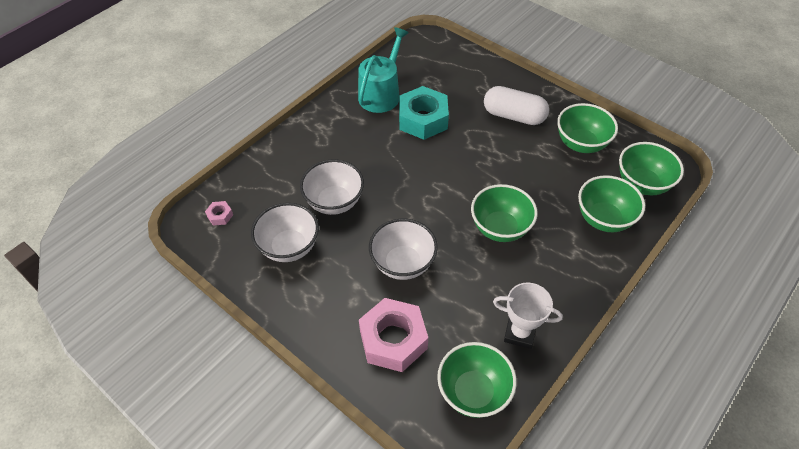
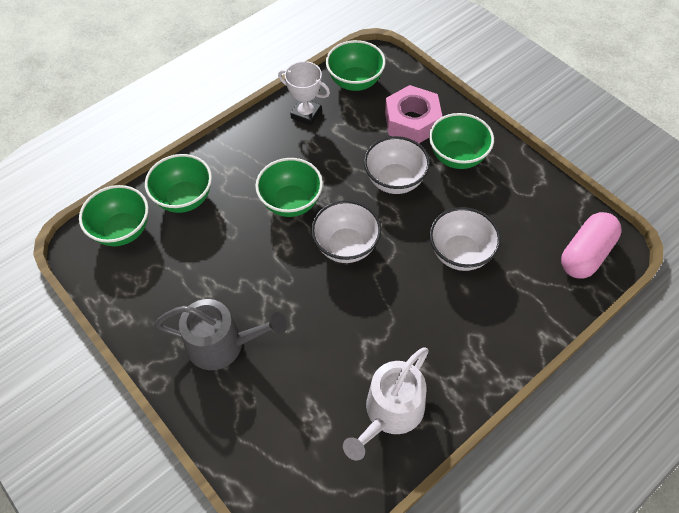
camera: 170 degrees left, 5 degrees up
pink nut [205,201,233,226] -> pink capsule [561,212,622,279]
white bowl [251,203,319,262] -> white bowl moved to [311,200,381,263]
turquoise watering can [358,27,409,113] -> white watering can [343,347,429,461]
turquoise nut [399,86,449,140] -> none
white capsule [484,86,549,125] -> grey watering can [155,299,287,370]
green bowl [557,103,618,153] -> green bowl moved to [429,113,494,169]

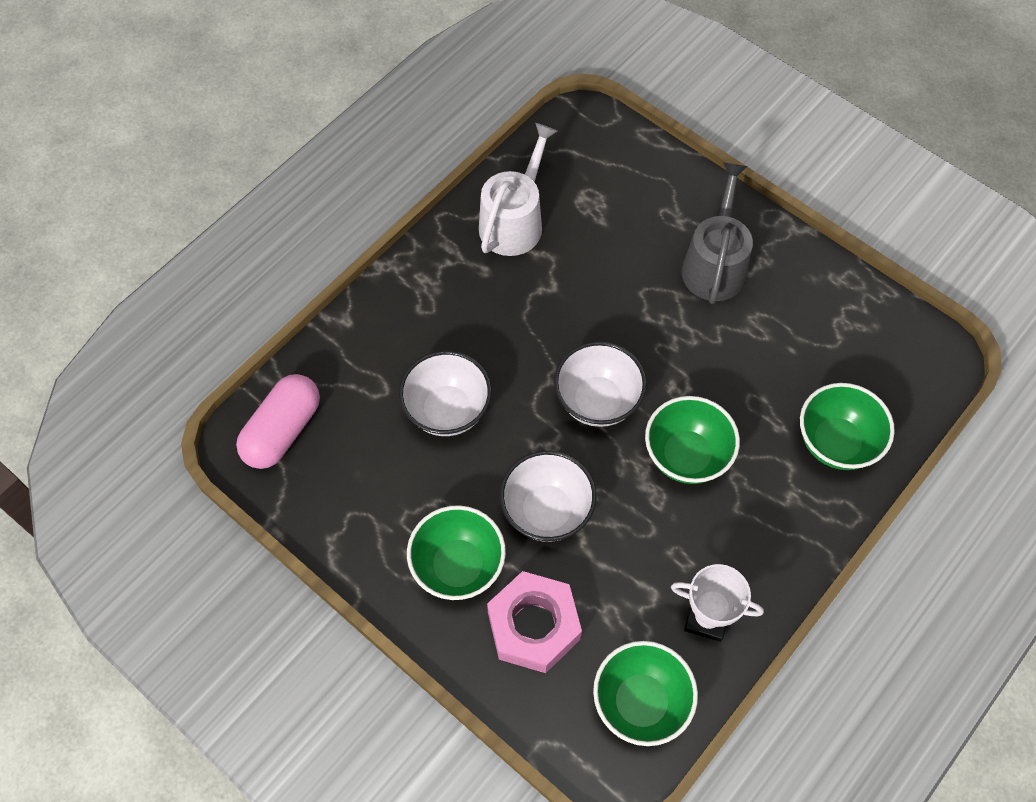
camera: 170 degrees right, 5 degrees up
green bowl [79,185,149,246] -> none
grey watering can [155,299,287,370] -> grey watering can turned 105 degrees clockwise [682,163,753,304]

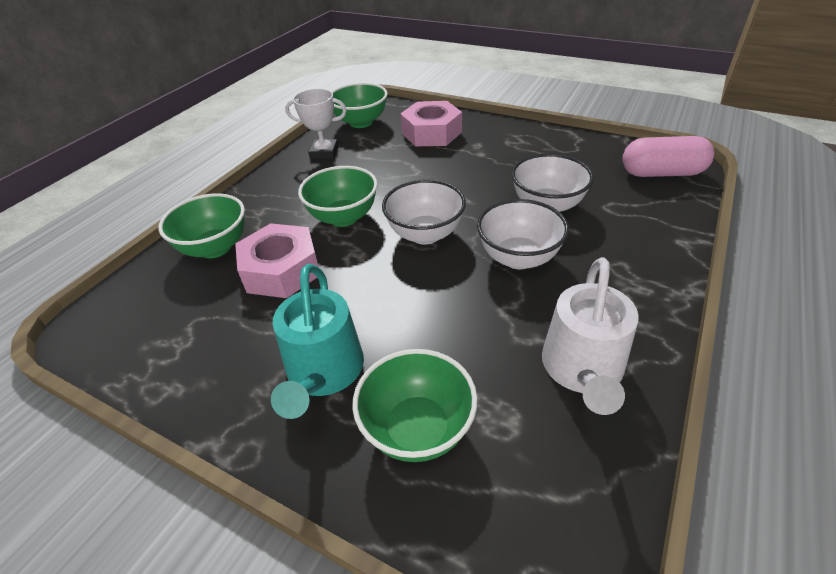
camera: 170 degrees right, 20 degrees down
pink capsule [236,374,320,469] -> pink capsule turned 75 degrees clockwise [622,136,714,177]
green bowl [407,505,506,600] -> green bowl moved to [352,349,478,462]
white bowl [500,451,596,542] -> white bowl moved to [477,199,569,269]
grey watering can [682,163,753,304] -> turquoise watering can [271,264,364,419]
none -> pink nut [235,223,319,298]

